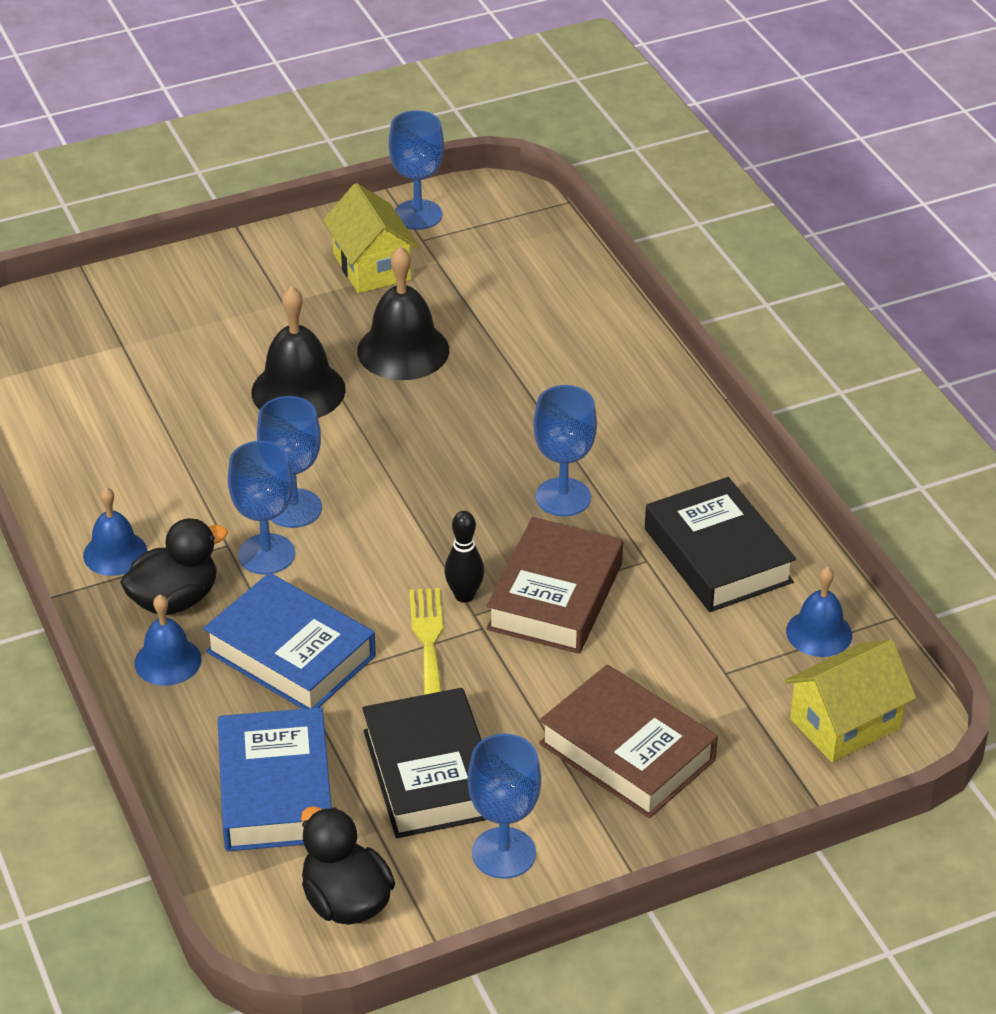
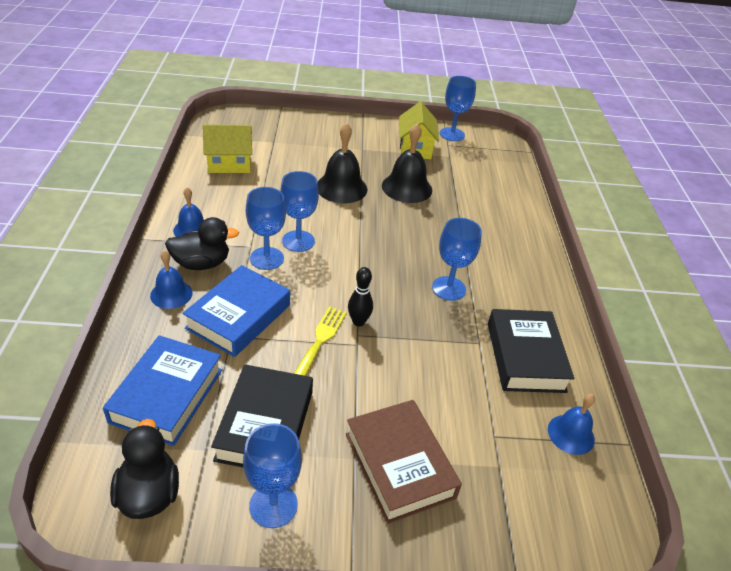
camera: 20 degrees right, 0 degrees up
blue book [203,573,376,709] -> blue book turned 60 degrees clockwise [182,265,290,357]
brown book [486,517,623,654] -> none
yellow house [784,640,916,762] -> yellow house moved to [203,124,252,173]

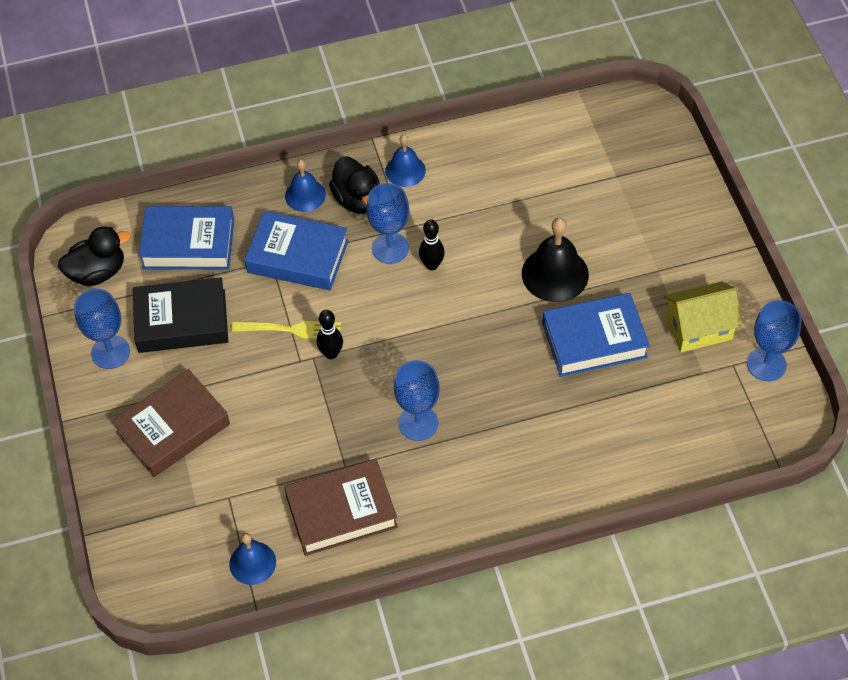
camera: 80 degrees right, 15 degrees up
yellow house [203,124,252,173] -> none
blue goblet [280,171,319,252] -> black bowling pin [419,219,445,270]
black bell [382,124,432,203] -> blue book [542,293,650,377]
black book [488,309,574,393] -> brown book [284,459,398,556]

